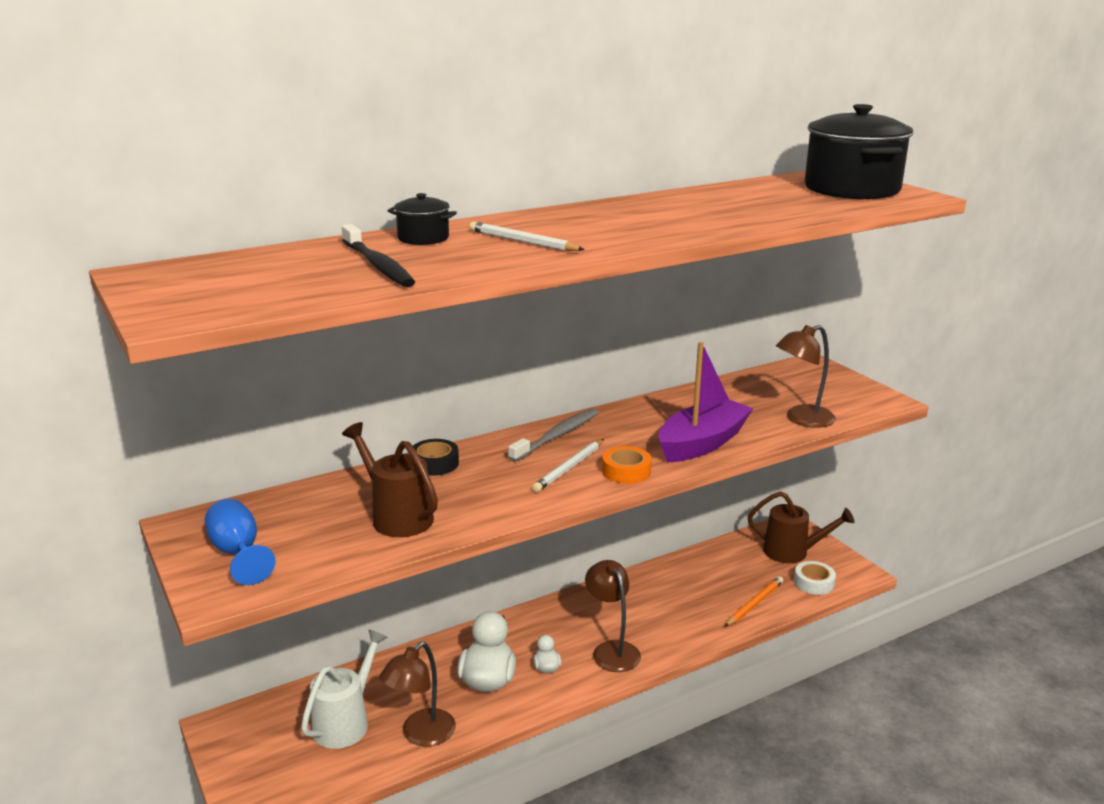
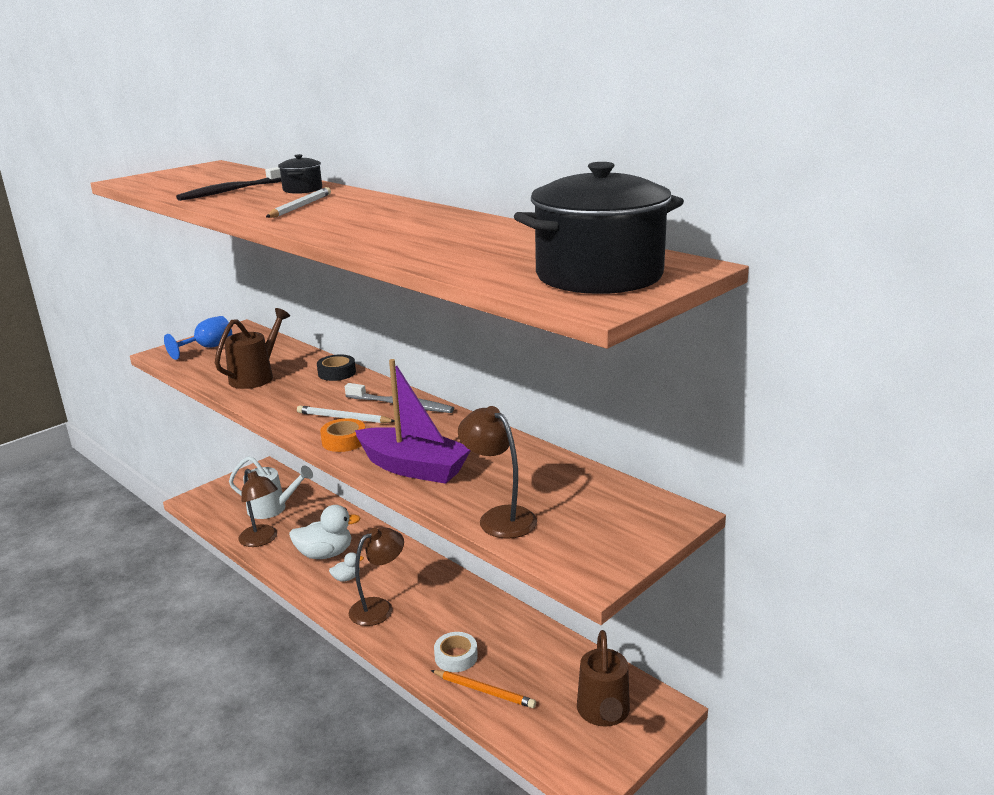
camera: 75 degrees right, 0 degrees up
brown lamp [379,642,456,747] -> brown lamp turned 150 degrees counterclockwise [238,469,278,547]
white tape [794,561,836,595] -> white tape moved to [434,632,478,672]

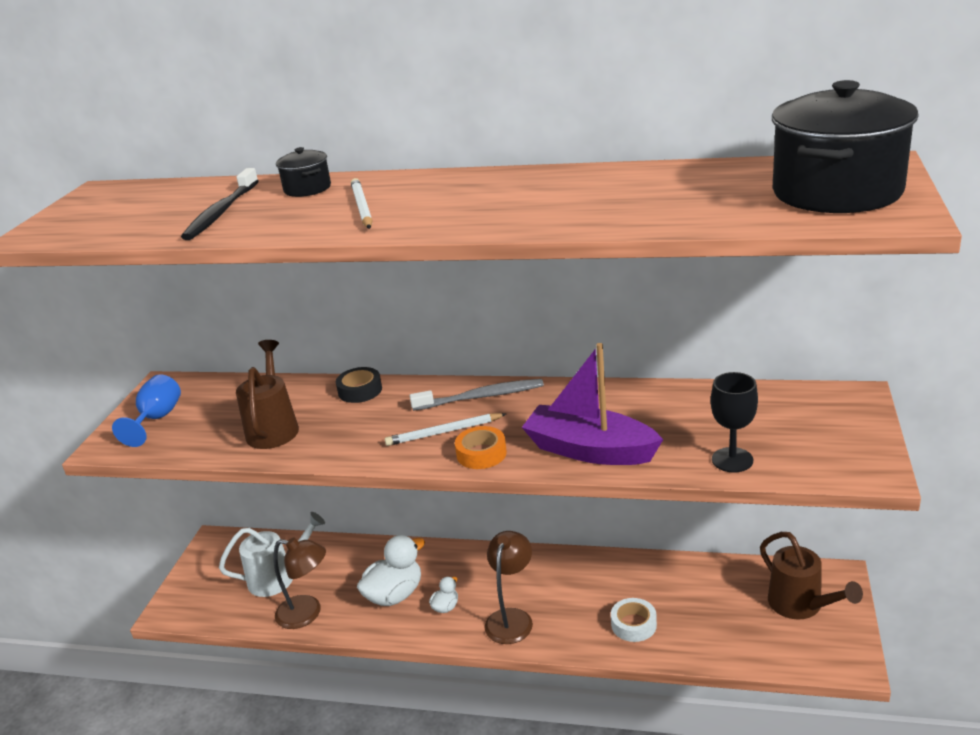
camera: 30 degrees left, 5 degrees up
purple boat [355,359,471,484] -> purple boat turned 150 degrees counterclockwise [522,343,663,465]
orange pencil [431,670,536,708] -> none
brown lamp [458,406,537,539] -> black goblet [711,372,758,473]

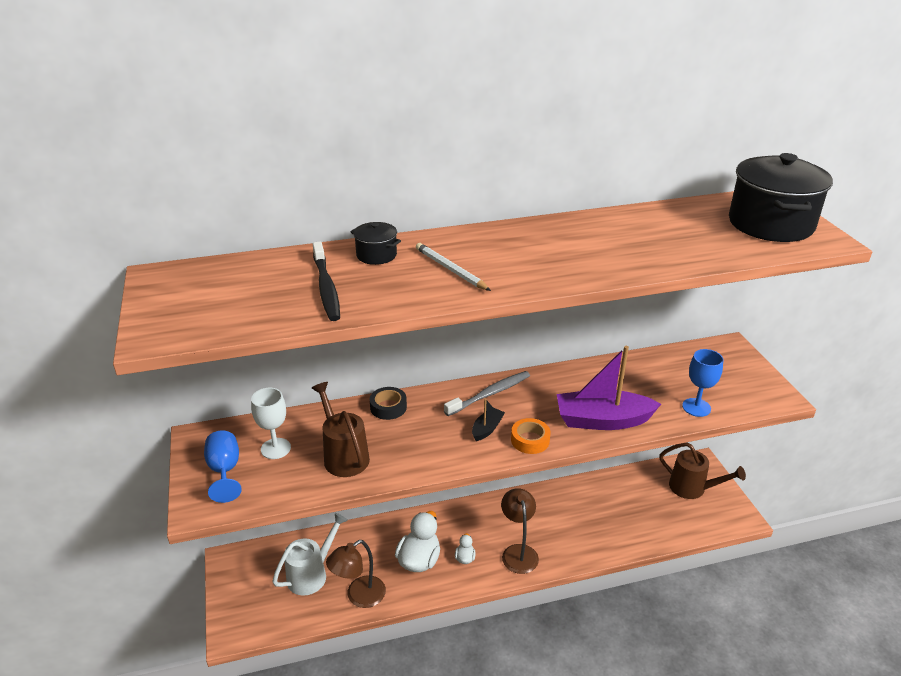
camera: 30 degrees left, 5 degrees up
brown lamp [273,537,326,629] -> brown lamp turned 150 degrees clockwise [326,540,386,608]
white pencil [385,413,506,446] -> black boat [472,399,505,441]
white tape [611,598,657,642] -> none
black goblet [711,372,758,473] -> blue goblet [682,349,723,417]
none -> white goblet [251,388,291,459]

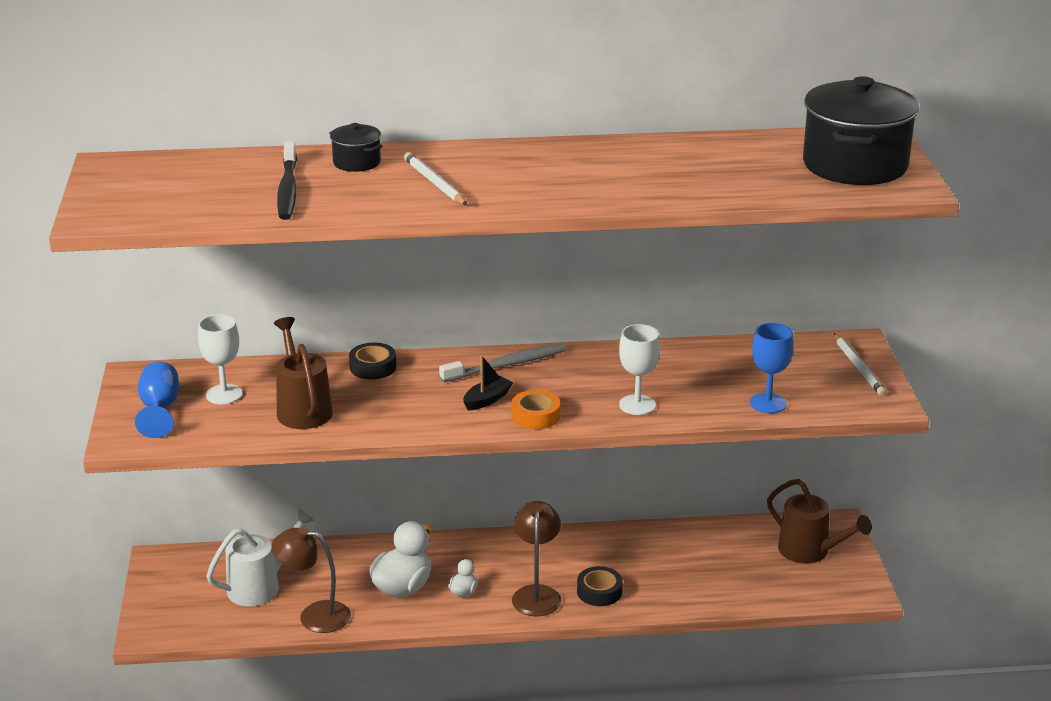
camera: 10 degrees right, 5 degrees down
brown lamp [326,540,386,608] -> brown lamp turned 45 degrees clockwise [271,526,351,633]
purple boat [557,346,661,430] -> white goblet [619,324,660,415]
none -> black tape [577,566,623,606]
none -> white pencil [834,333,887,396]

